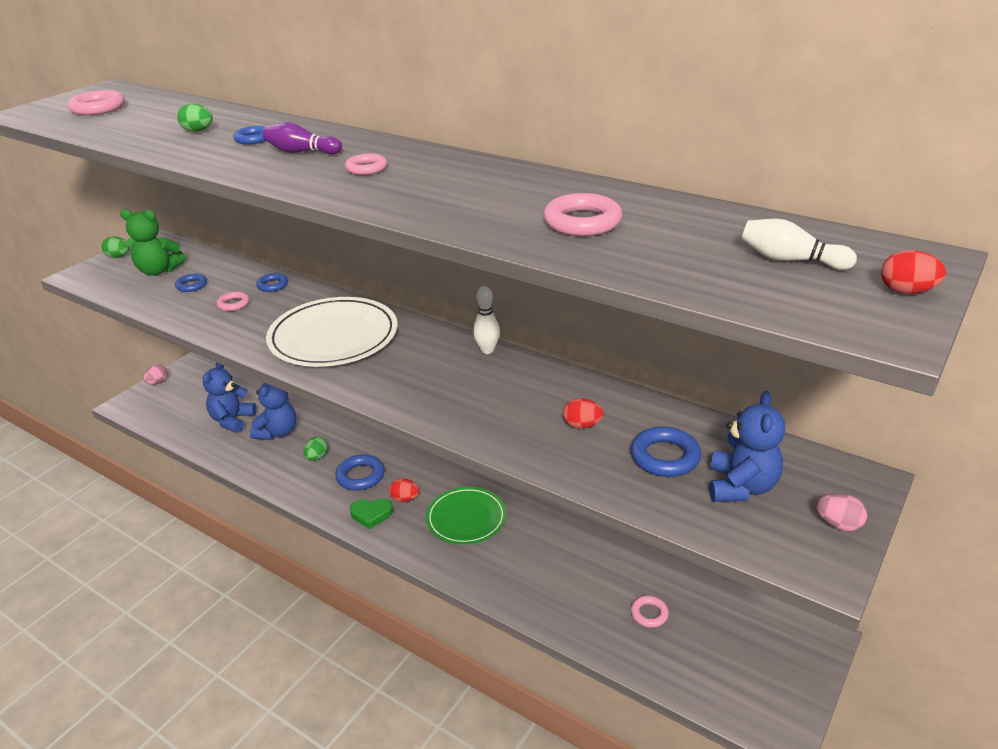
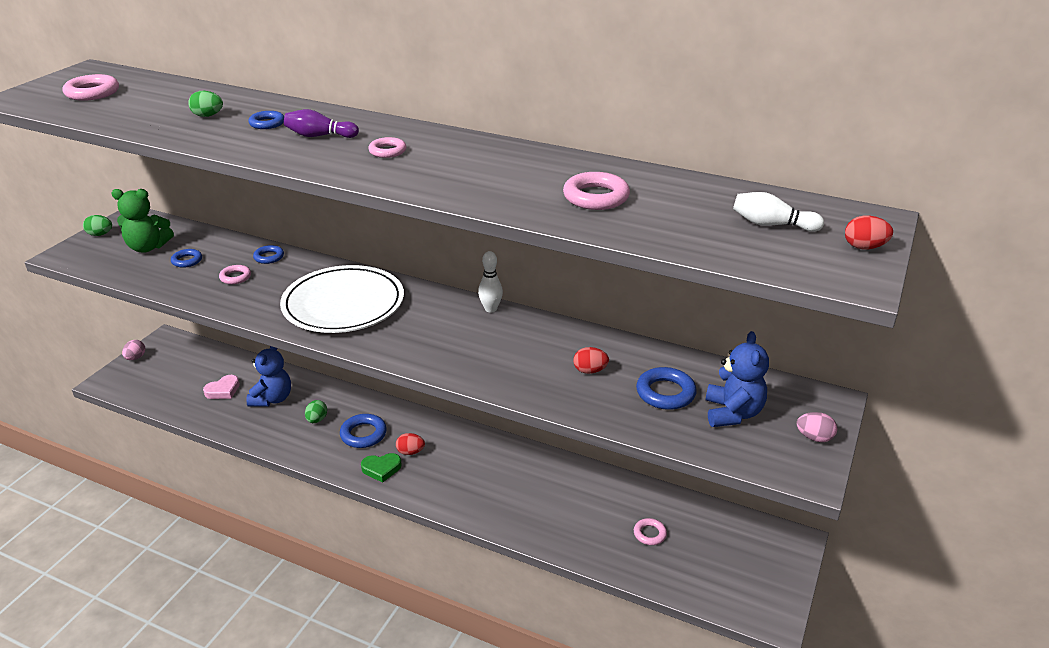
camera: 10 degrees left, 0 degrees up
blue teddy bear [203,362,256,433] -> pink heart [203,375,240,399]
green plate [426,487,506,545] -> none

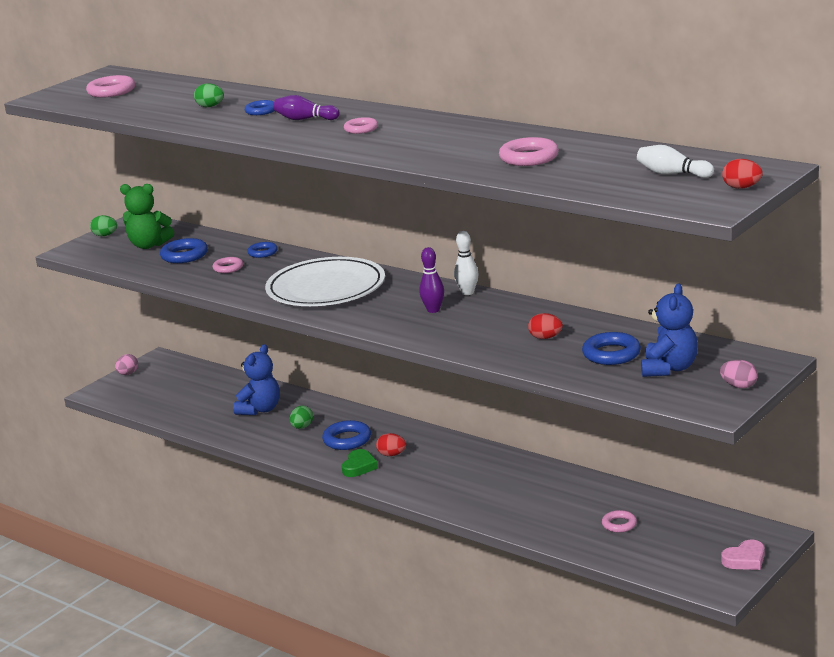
camera: 15 degrees right, 10 degrees down
blue ring [171,249,202,268] -> blue ring [160,238,208,263], size x1.59
pink heart [203,375,240,399] -> pink heart moved to [721,540,765,570]
green heart [361,453,402,483] -> green heart turned 75 degrees counterclockwise [342,449,378,477]
none -> purple bowling pin [419,247,444,313]

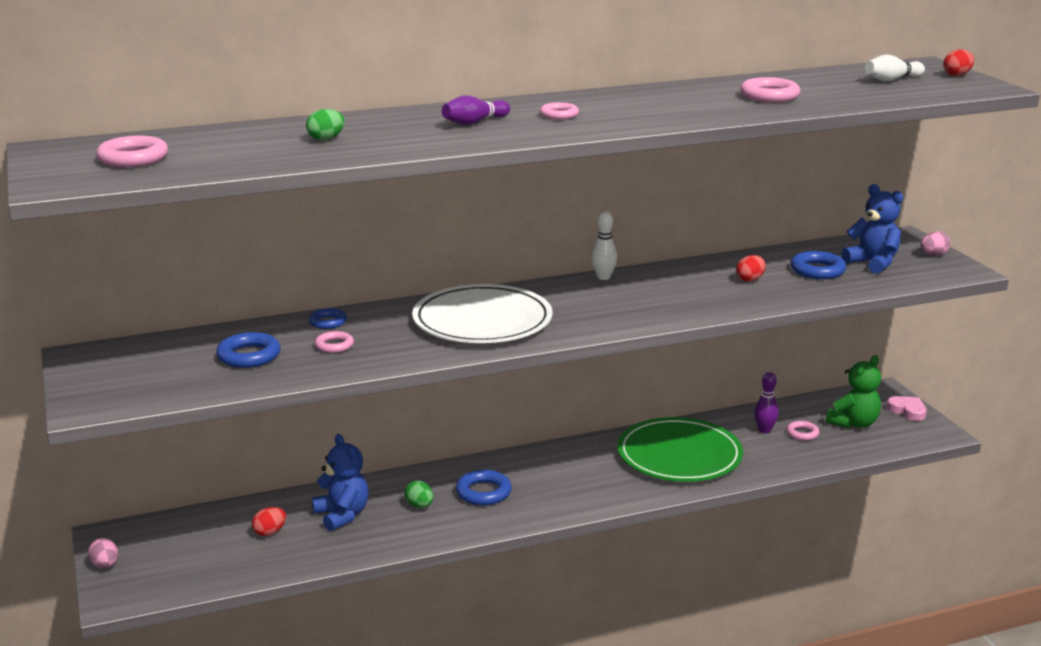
camera: 60 degrees left, 0 degrees up
green egg [90,215,117,236] -> none
green teddy bear [120,184,174,249] -> green teddy bear moved to [826,355,881,428]
blue ring [245,100,274,115] -> none
green heart [342,449,378,477] -> none
red egg [376,433,406,456] -> red egg moved to [252,507,286,536]
purple bowling pin [419,247,444,313] -> purple bowling pin moved to [754,372,779,433]
pink heart [721,540,765,570] -> pink heart turned 45 degrees counterclockwise [887,396,927,421]
none -> green plate [617,417,743,482]

